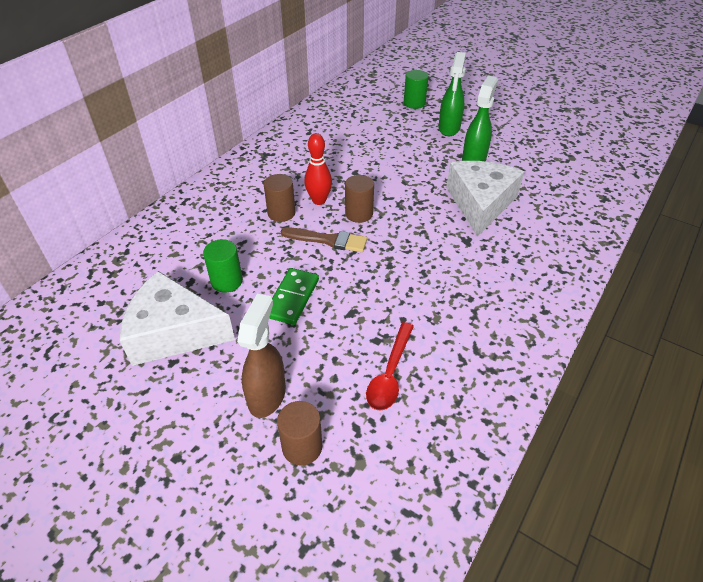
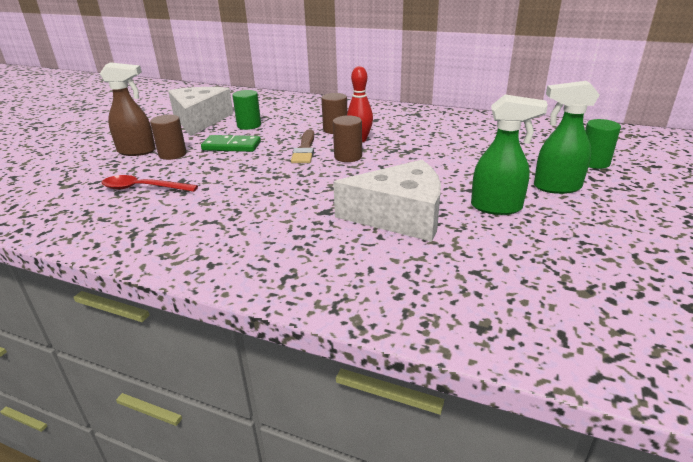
camera: 80 degrees right, 15 degrees down
brown cylinder [277,401,322,466] -> brown cylinder moved to [150,115,187,160]

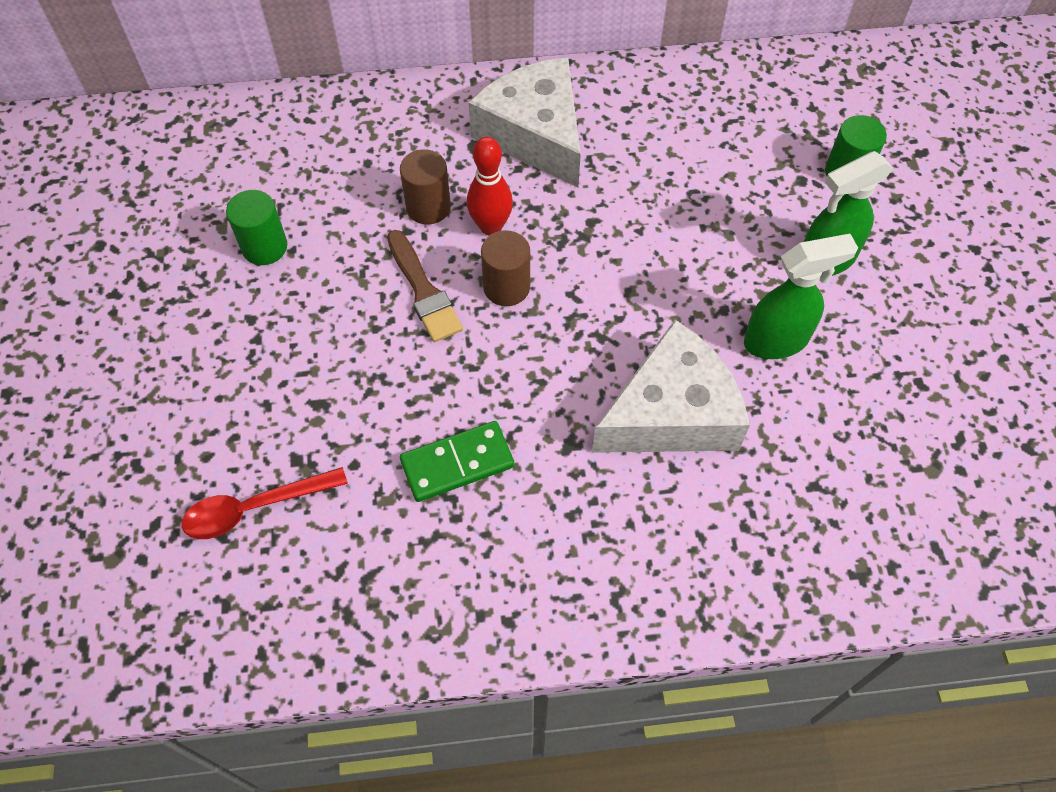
camera: 30 degrees left, 30 degrees up
brown spray bottle [100,62,155,156] -> none
brown cylinder [150,115,187,160] -> none
white cheese [168,87,233,136] -> white cheese moved to [468,57,581,188]
green domino [201,135,261,152] -> green domino moved to [400,421,514,502]

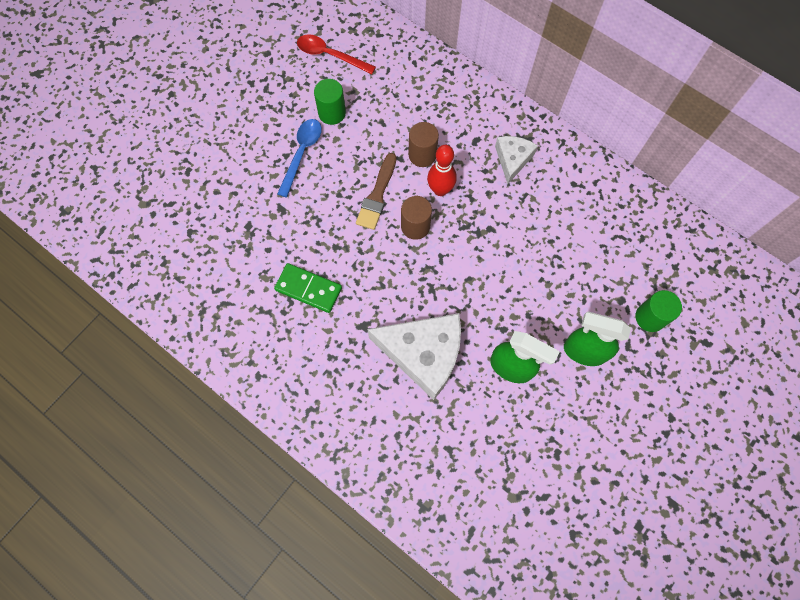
camera: 45 degrees right, 10 degrees up
red spoon [182,467,348,539] -> red spoon moved to [297,34,376,74]
white cheese [468,57,581,188] -> white cheese [495,136,538,184], size x0.54
none -> blue spoon [277,119,322,198]

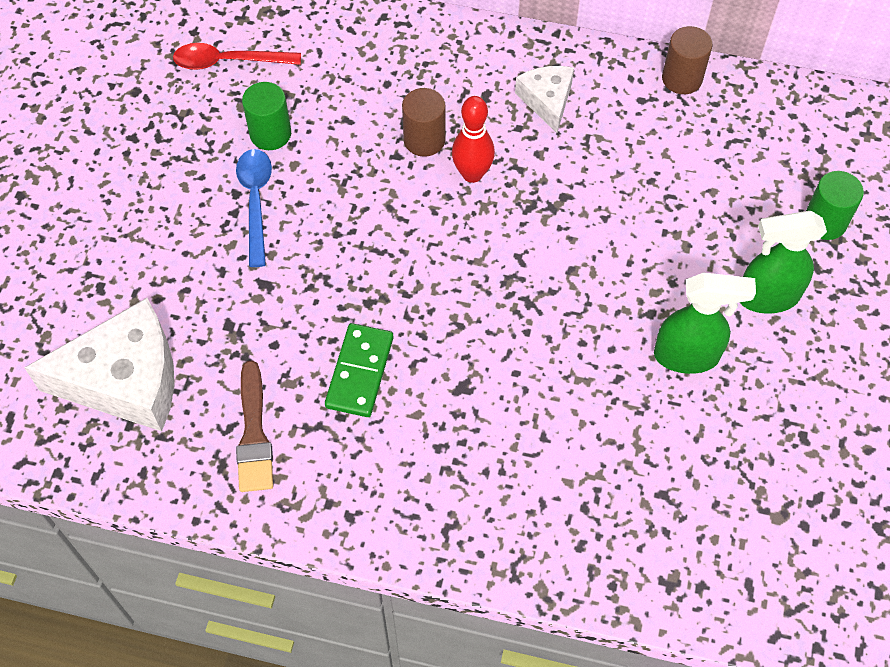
camera: 25 degrees left, 10 degrees down
green domino [274,263,342,313] -> green domino turned 75 degrees counterclockwise [325,323,393,417]
brown brush [356,153,396,230] -> brown brush moved to [236,360,273,492]
white cheese [367,313,461,400] -> white cheese moved to [24,298,175,431]
brown cylinder [401,196,432,240] -> brown cylinder moved to [662,26,713,94]

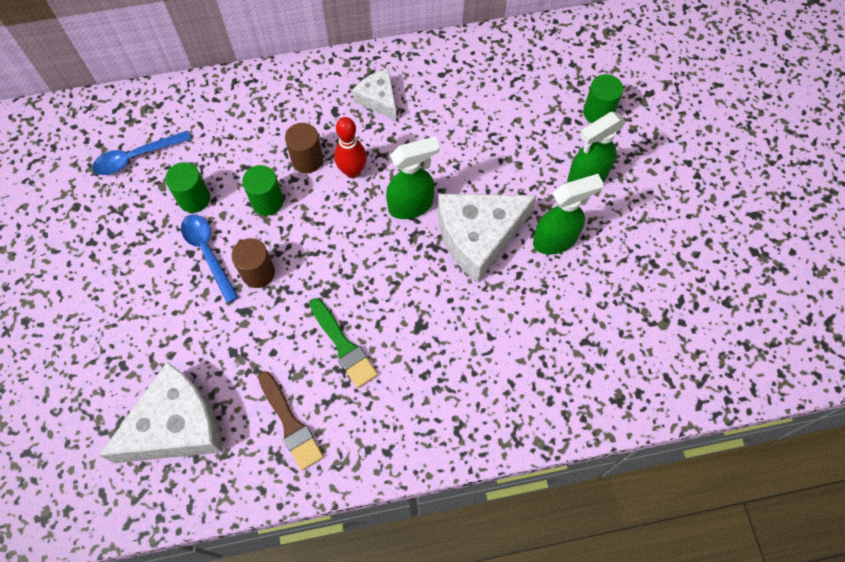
camera: 25 degrees left, 5 degrees up
red spoon [173,43,301,70] -> blue spoon [92,130,191,175]
green domino [325,323,393,417] -> green brush [309,298,378,388]
brown cylinder [662,26,713,94] -> brown cylinder moved to [231,238,275,288]
none -> green cylinder [242,165,284,216]
none -> green spray bottle [386,137,440,219]
none -> white cheese [438,194,537,282]

